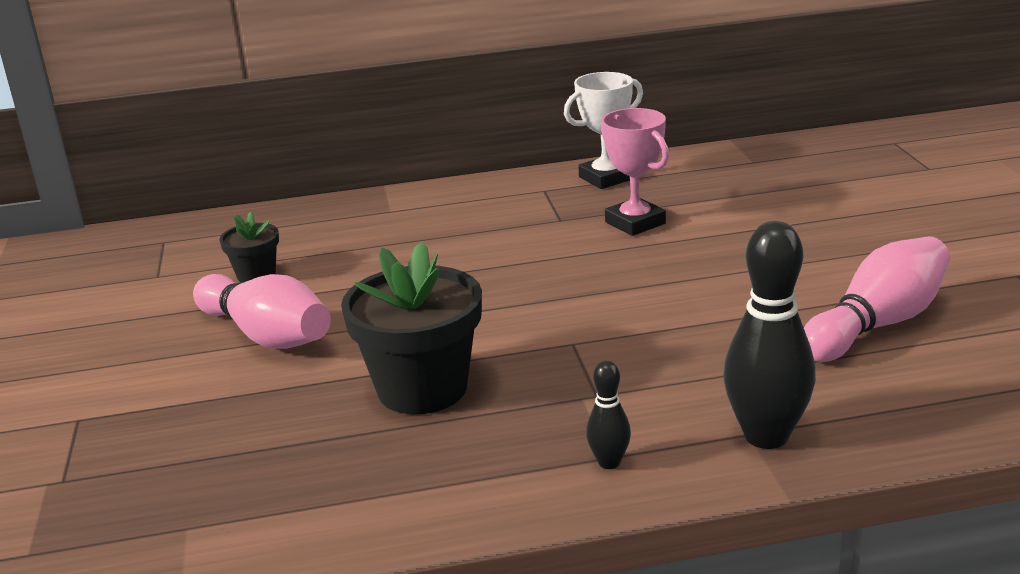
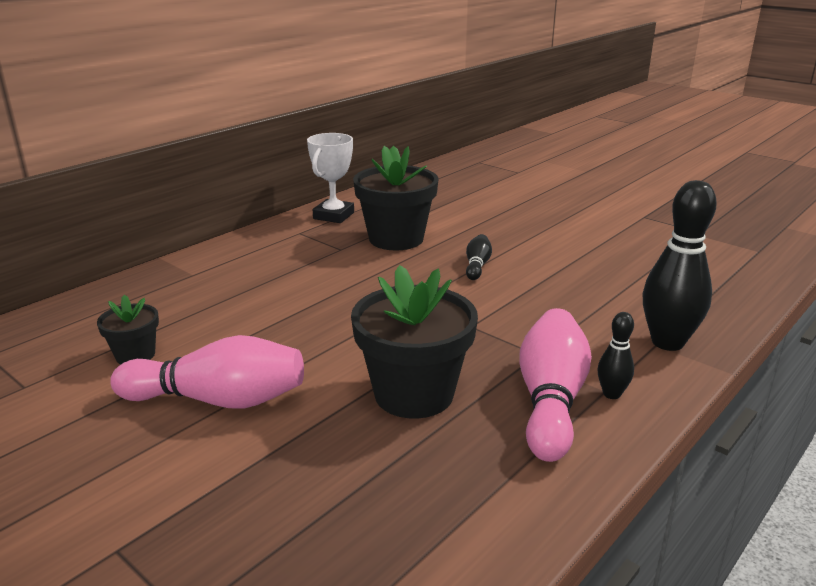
camera: 40 degrees left, 0 degrees up
pink trophy [601,108,669,236] -> black flower pot [353,146,439,250]
pink bowling pin [804,236,950,362] -> pink bowling pin moved to [519,308,592,462]
none -> black bowling pin [466,234,492,280]

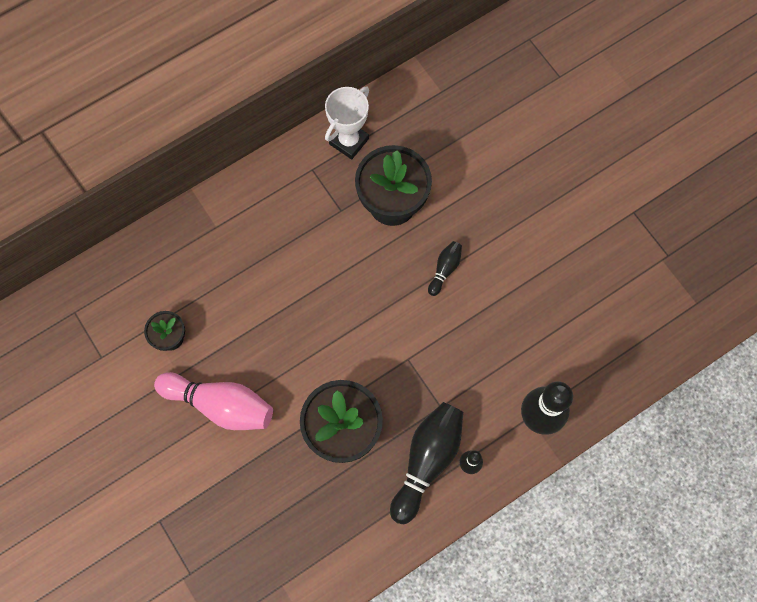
camera: 15 degrees right, 45 degrees up
pink bowling pin [519,308,592,462] -> black bowling pin [390,402,463,524]

